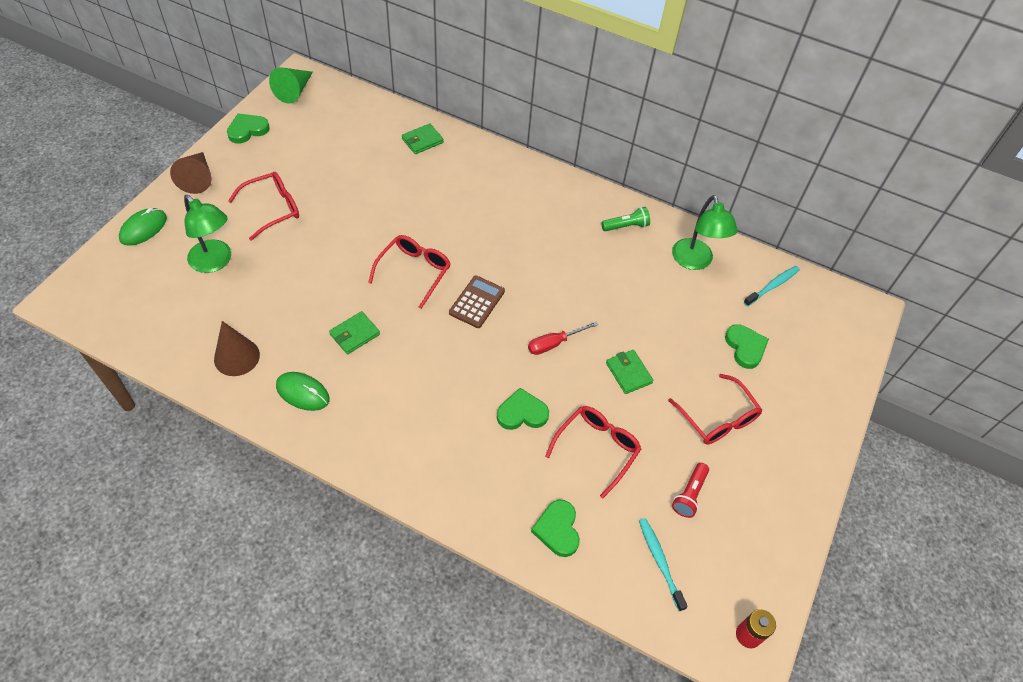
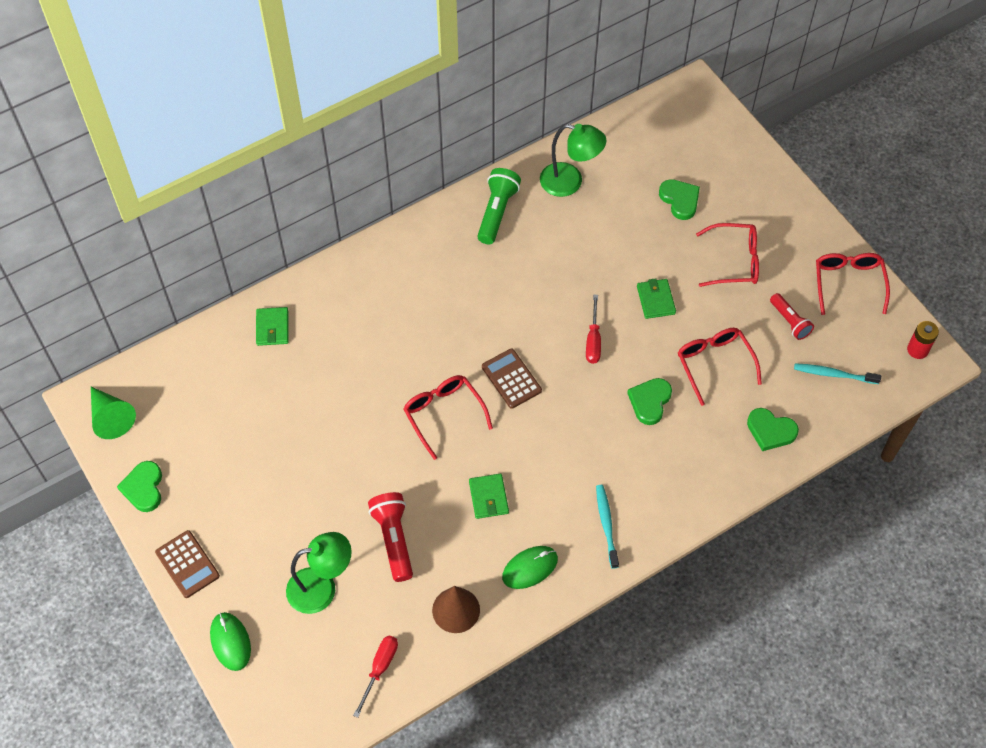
camera: 55 degrees left, 5 degrees up
brown cone [170,152,211,194] -> brown calculator [155,530,220,598]
red glasses [228,172,299,241] -> red glasses moved to [816,253,890,315]
green flashlight [601,207,650,231] -> green flashlight [477,168,521,244], size x1.52
green wallet [606,350,653,394] -> green wallet turned 75 degrees clockwise [637,278,676,319]
green heart [725,324,769,369] -> green heart turned 45 degrees clockwise [659,179,700,220]
turquoise toothbrush [744,266,800,307] -> turquoise toothbrush moved to [596,485,619,569]
none -> red screwdriver [353,635,398,718]
none -> red flashlight [368,492,413,582]

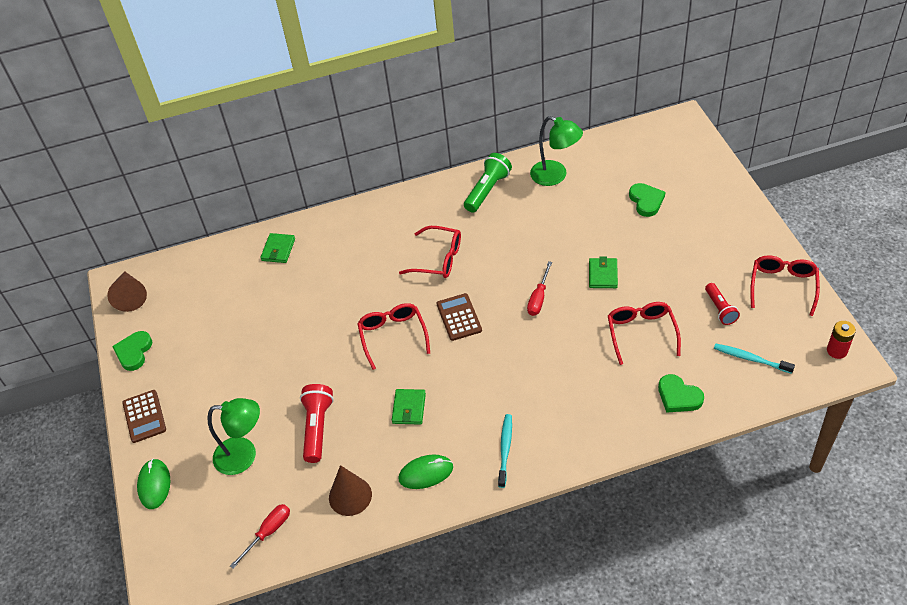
camera: 20 degrees right, 10 degrees down
green cone [91,387,136,439] -> brown cone [107,271,147,312]
green heart [627,378,672,425] -> none
red glasses [696,223,759,287] -> red glasses moved to [399,226,461,278]

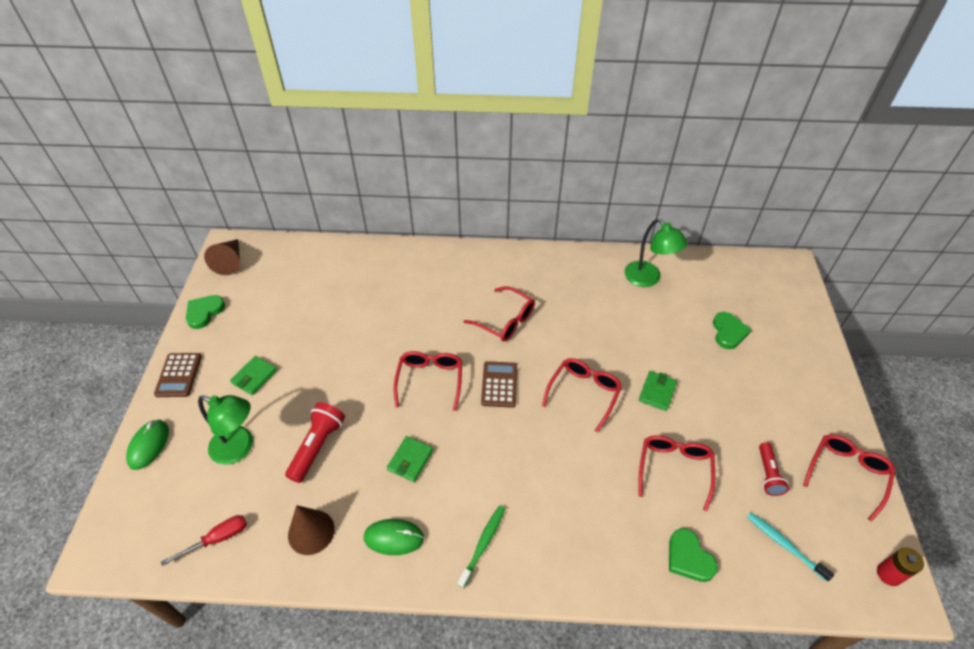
camera: 15 degrees right, 0 degrees up
green wallet [261,233,295,263] -> green wallet moved to [230,356,277,395]
green flashlight [464,153,512,213] -> none
turquoise toothbrush [498,414,512,488] -> green toothbrush [458,506,505,588]
red screwdriver [527,261,552,316] -> red glasses [542,358,622,432]

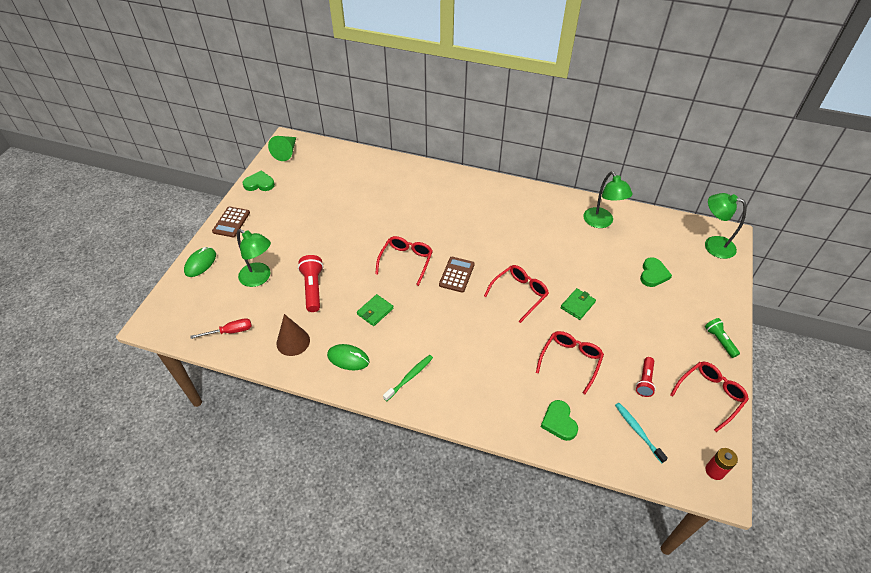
camera: 15 degrees right, 0 degrees up
green heart [186,295,225,329] -> green heart turned 45 degrees clockwise [243,170,275,191]
brown cone [204,239,240,275] -> green cone [268,136,296,161]
green wallet [230,356,277,395] -> none
red flashlight [285,402,345,483] -> red flashlight turned 45 degrees counterclockwise [298,255,324,312]
red glasses [464,286,535,342] -> none
none -> green lamp [705,193,746,259]
none -> green flashlight [705,318,740,358]

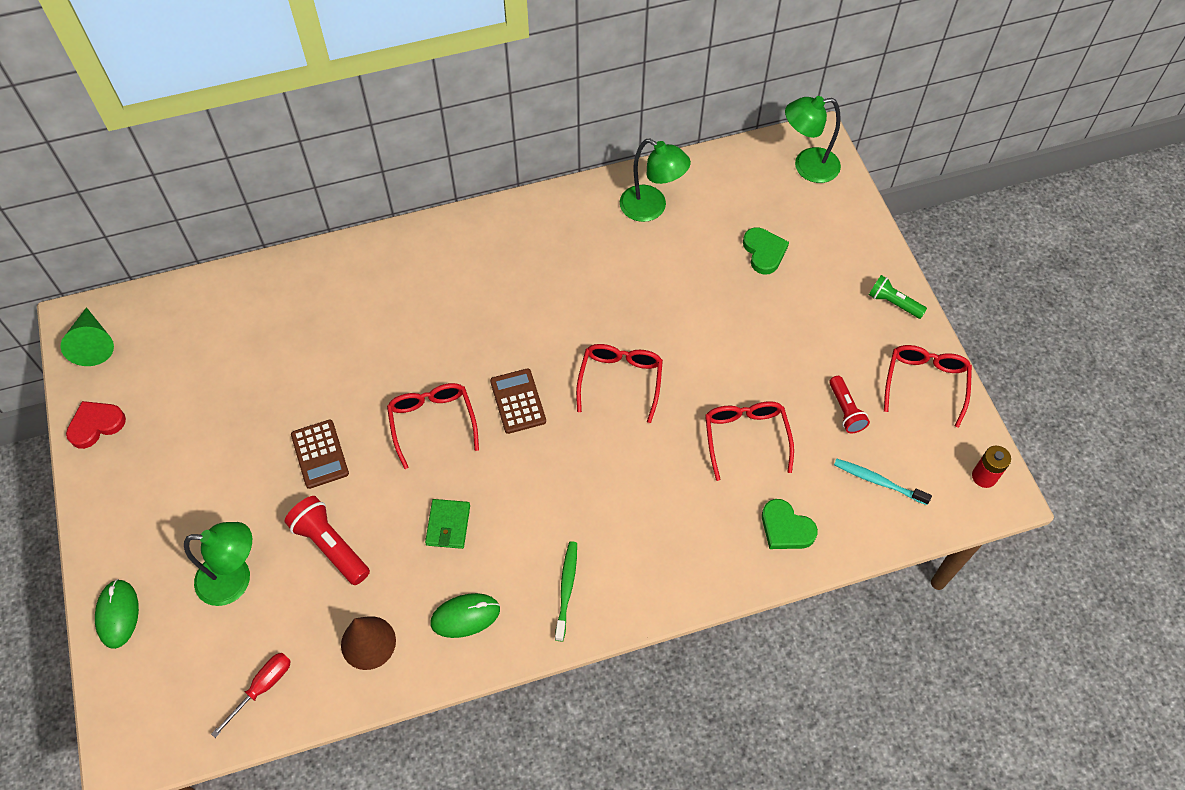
camera: 35 degrees left, 10 degrees up
brown calculator [212,206,250,237] -> brown calculator moved to [291,420,349,489]
green heart [243,170,275,191] -> red heart [66,401,126,449]
green wallet [561,288,596,320] -> none

